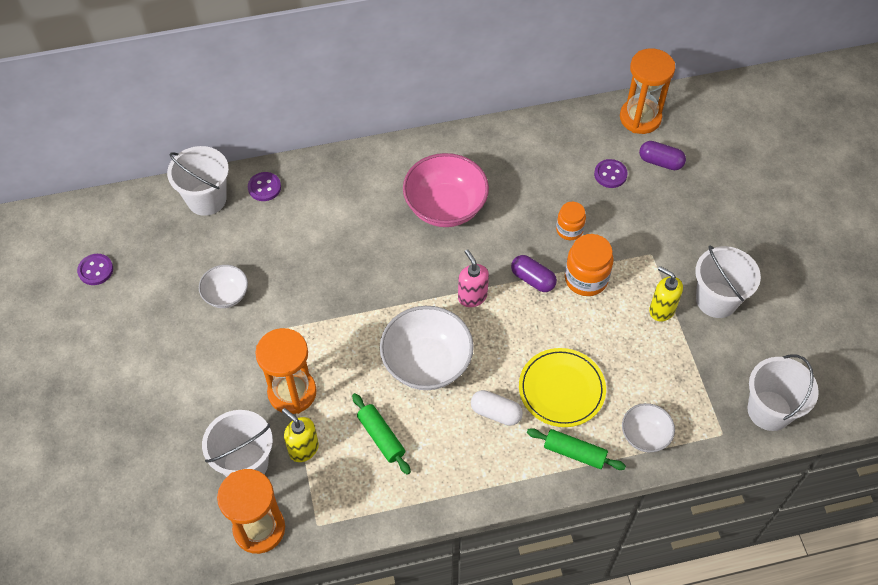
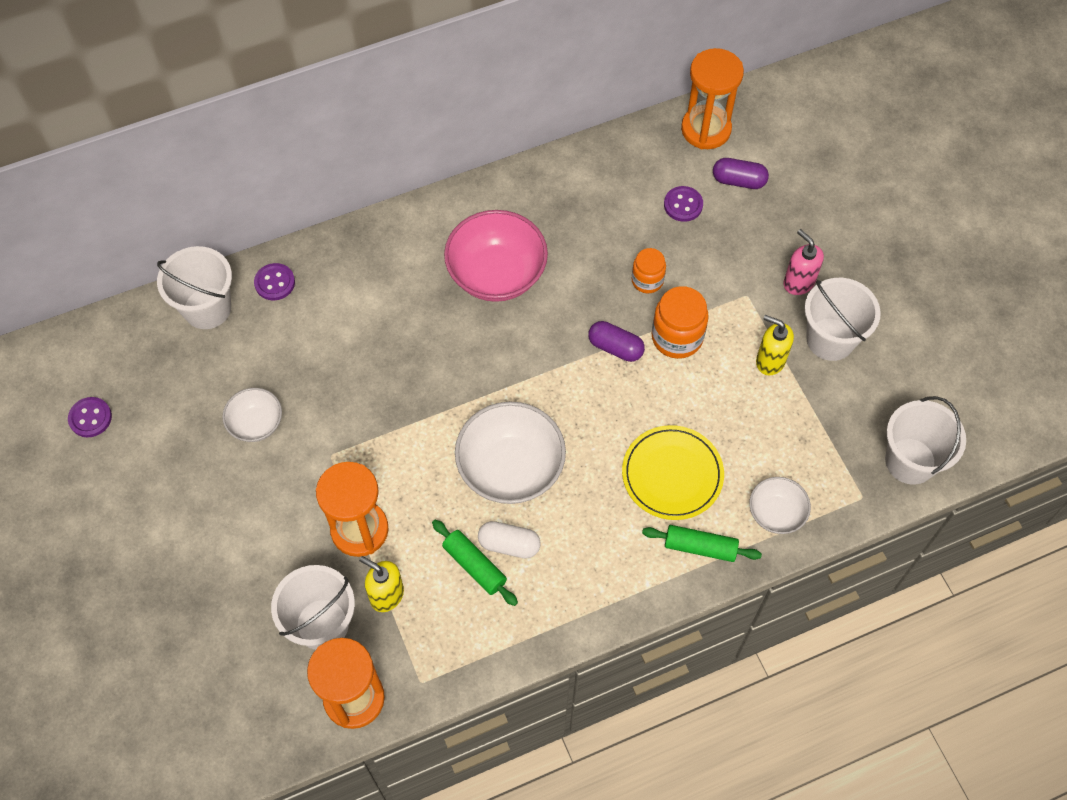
camera: 10 degrees left, 5 degrees up
pink soap dispenser [458,249,489,307] -> pink soap dispenser moved to [783,229,824,295]
white capsule [471,390,523,426] -> white capsule moved to [478,521,541,559]

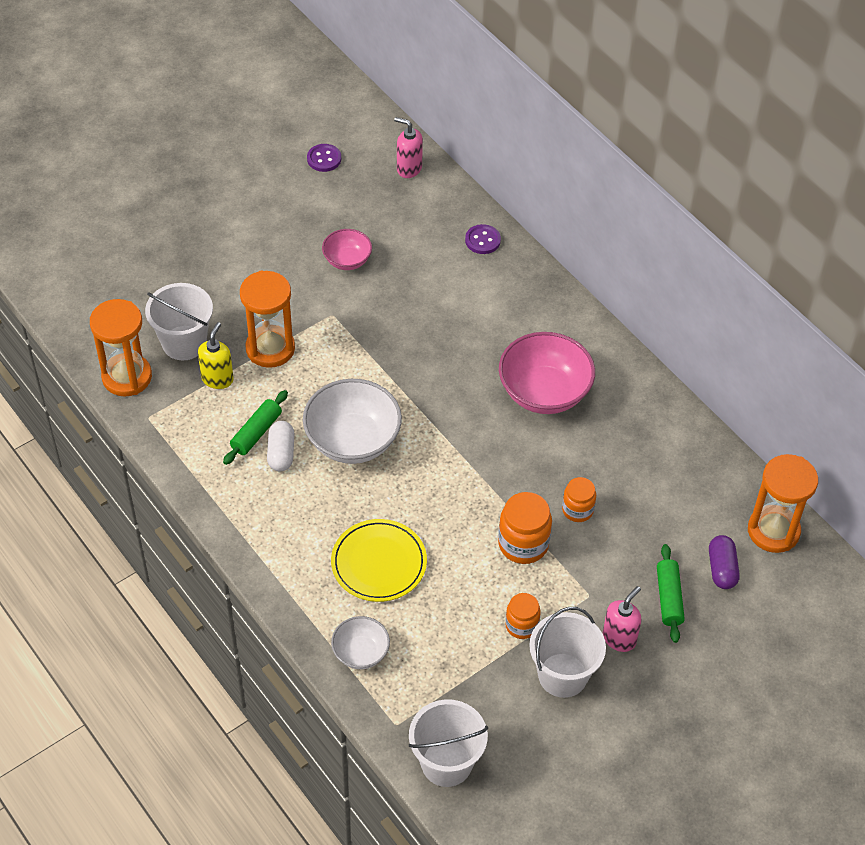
camera: 75 degrees right, 10 degrees down
white bucket [157,246,232,329] -> none
white bowl [222,388,282,442] -> pink bowl [322,229,372,270]
purple capsule [588,321,645,362] -> none
green rolling pin [642,525,762,562] -> green rolling pin moved to [657,544,685,643]
purple button [664,186,703,222] -> none
yellow soap dispenser [756,315,794,375] -> orange jar [505,593,541,639]
none -> pink soap dispenser [394,117,423,178]

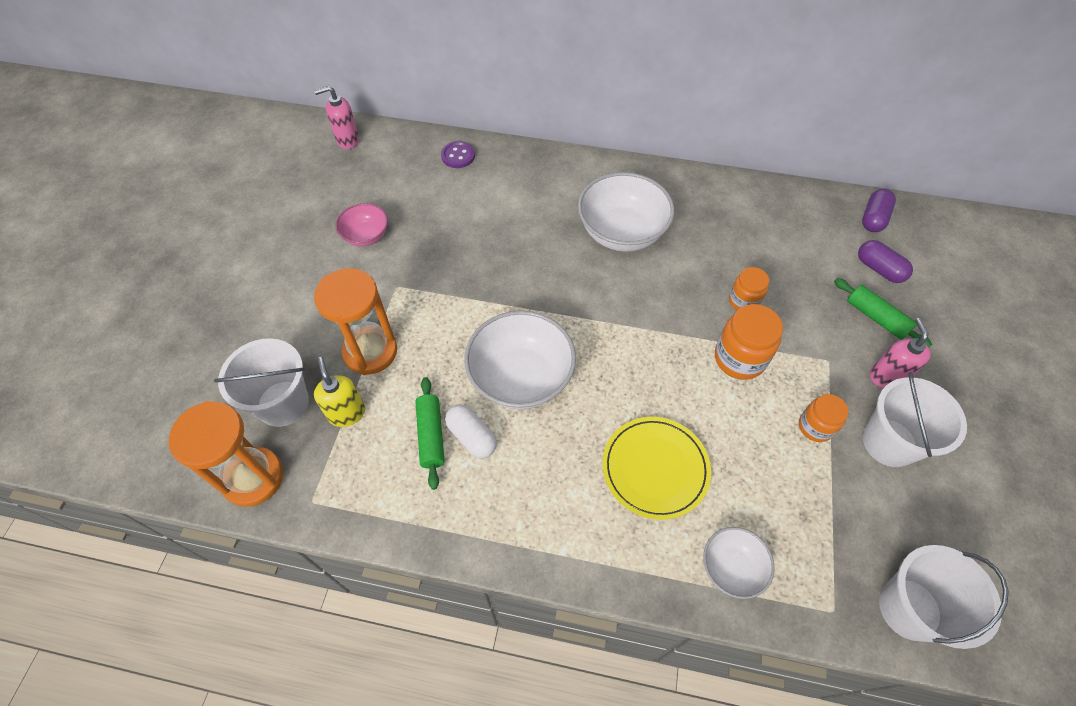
camera: 40 degrees left, 5 degrees up
purple button [307,144,341,172] -> none
pink bowl [499,332,595,414] -> white bowl [578,172,675,252]
orange hourglass [748,454,818,553] -> purple capsule [862,189,896,232]

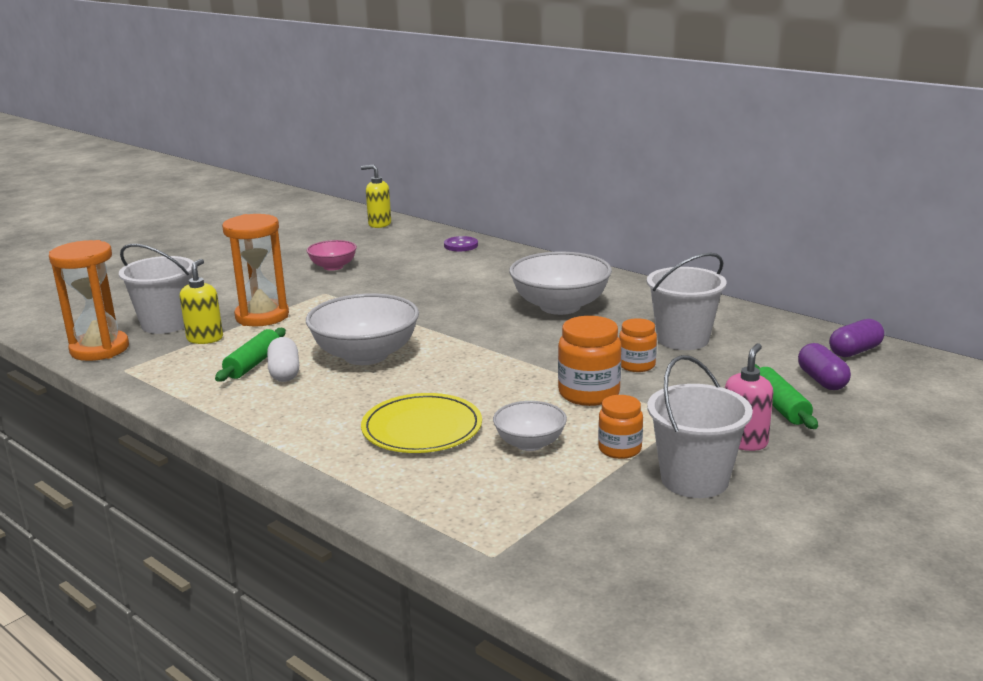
camera: 30 degrees right, 35 degrees down
pink soap dispenser [314,86,359,149] -> yellow soap dispenser [361,165,391,228]
white bowl [703,527,775,599] -> white bowl moved to [493,401,567,451]
white bucket [879,545,1009,649] -> white bucket moved to [647,253,726,350]

